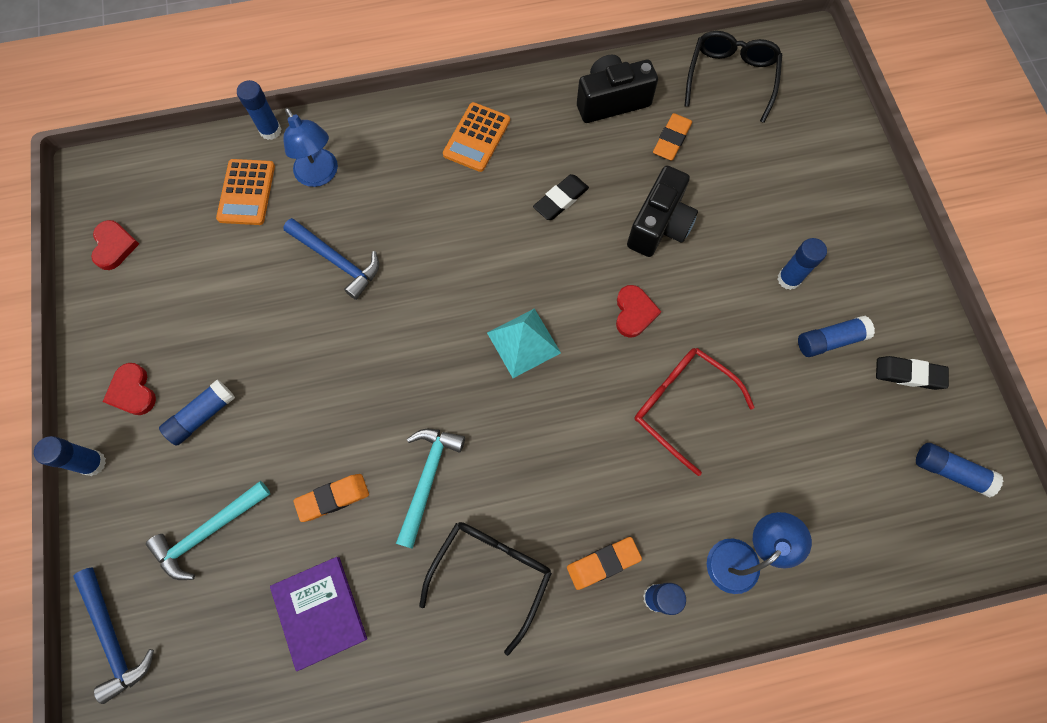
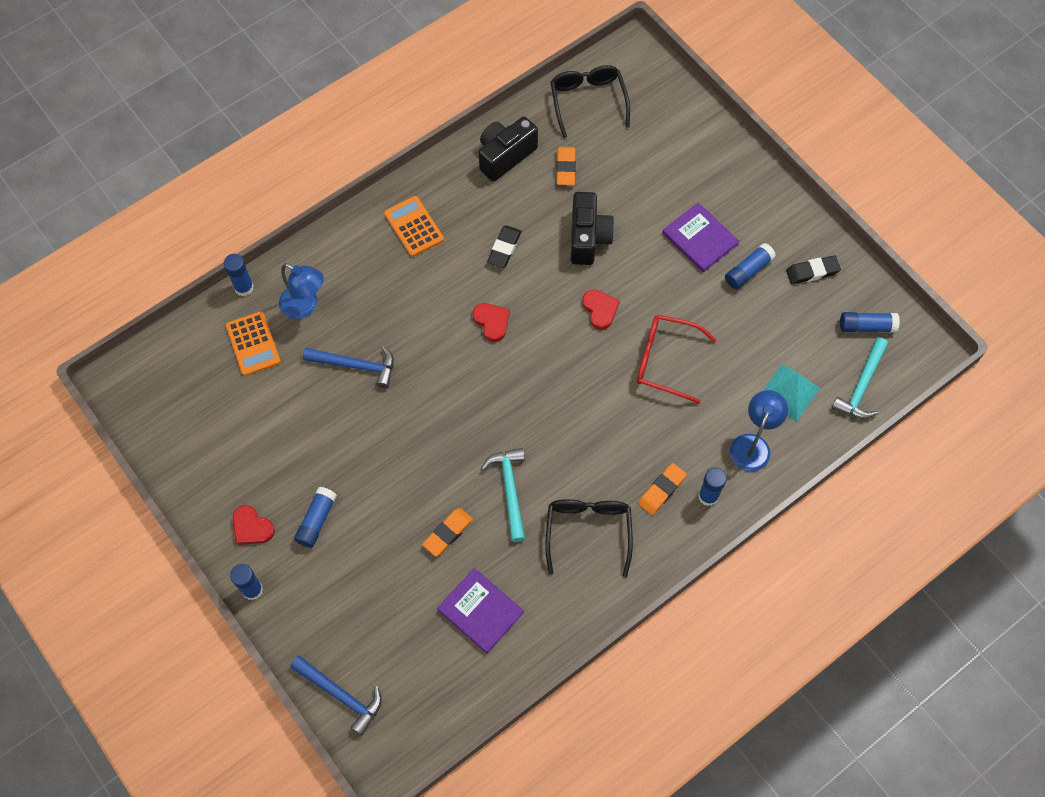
camera: 25 degrees left, 5 degrees down
red heart [91,220,139,270] -> red heart moved to [472,303,510,342]
turquoise hammer [146,481,270,580] -> turquoise hammer moved to [832,337,888,419]
orange calculator [443,102,510,172] -> orange calculator turned 150 degrees clockwise [384,196,444,257]
turquoise pyramid [487,308,561,378] -> turquoise pyramid moved to [763,364,820,422]
blue glue stick [777,238,827,290] -> purple book [662,202,739,272]

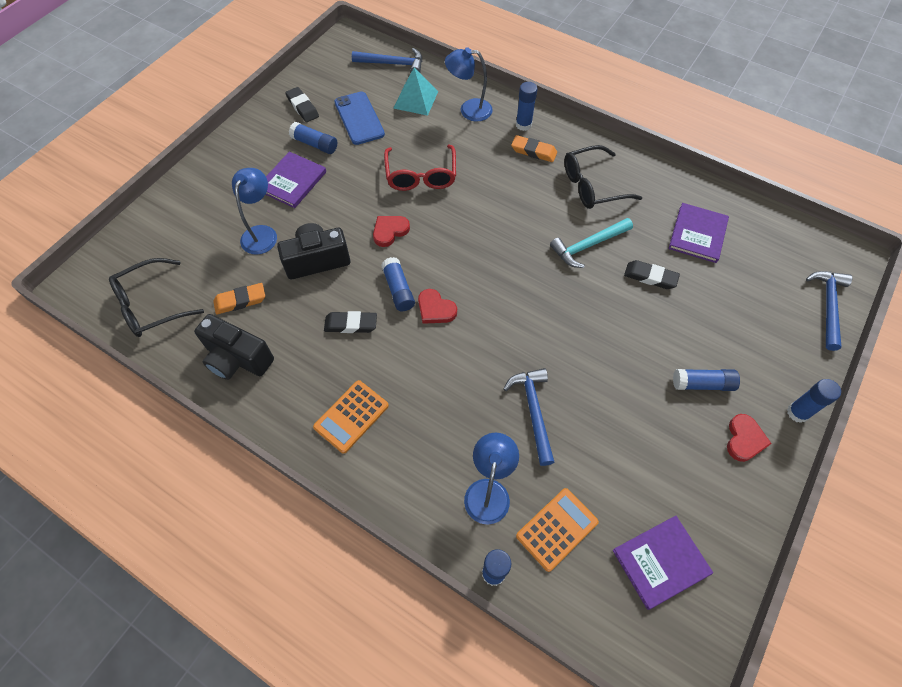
camera: 110 degrees left, 5 degrees down
orange eraser [422,508,473,557] -> black eraser [624,260,680,289]
red heart [472,303,510,342] -> red heart turned 90 degrees counterclockwise [418,289,457,324]
turquoise hammer [832,337,888,419] -> blue hammer [352,48,422,73]
blue glue stick [840,312,900,332] -> blue glue stick moved to [381,257,415,311]
none -> blue lamp [232,168,277,255]
none -> blue phone [334,91,385,145]
none -> purple book [613,516,713,610]

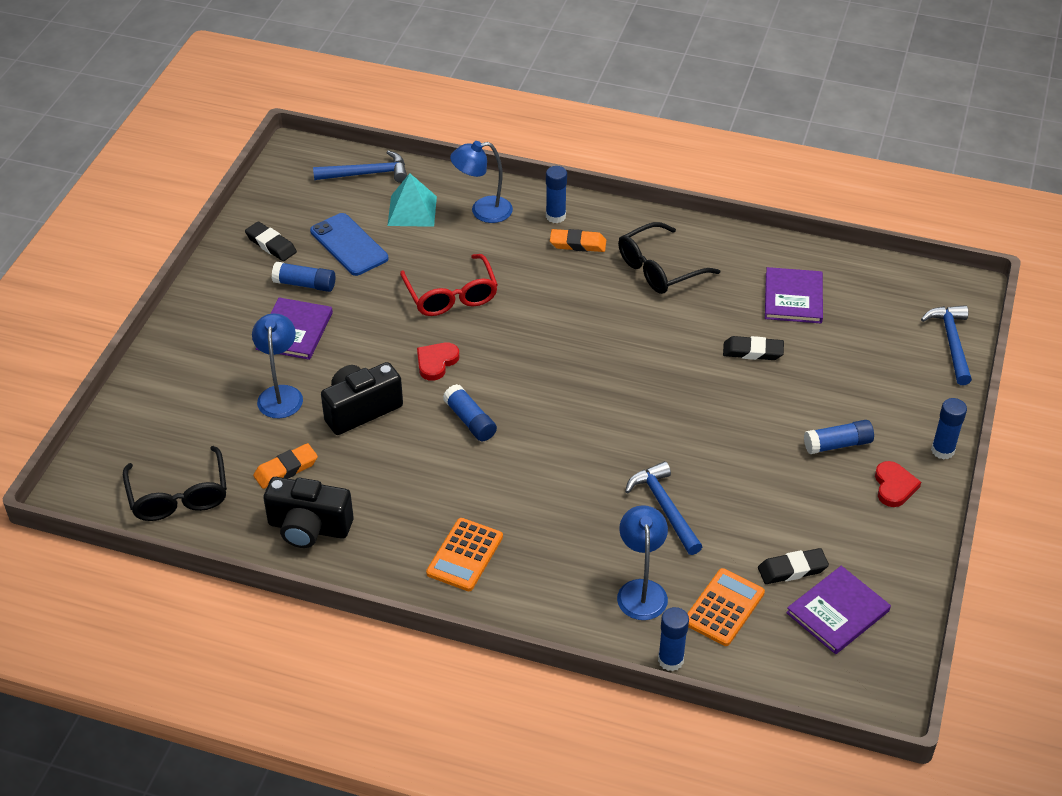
camera: 15 degrees left, 15 degrees down
black glasses [109,258,204,337] -> black glasses turned 60 degrees counterclockwise [123,446,227,521]
black eraser [324,311,377,333] -> black eraser moved to [758,548,829,584]
red heart [418,289,457,324] -> none
turquoise hammer [550,218,633,268] -> none

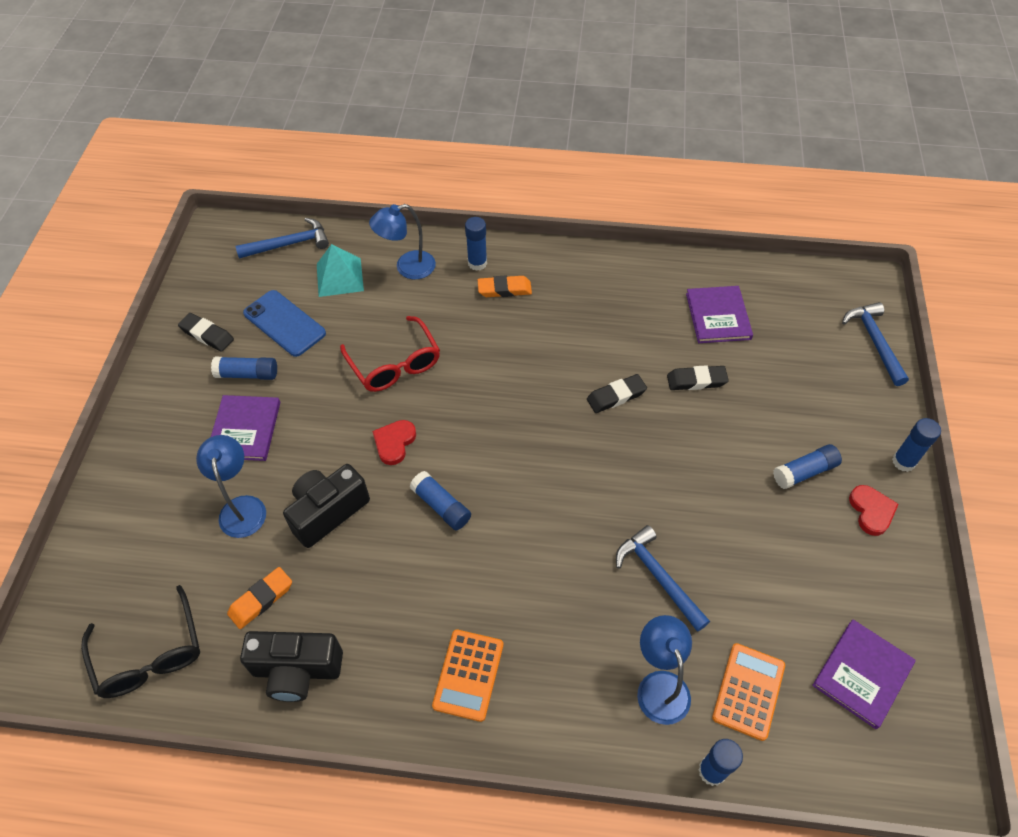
camera: 10 degrees left, 10 degrees up
black glasses [618,222,720,294] -> none
black eraser [758,548,829,584] -> black eraser moved to [587,374,647,413]

